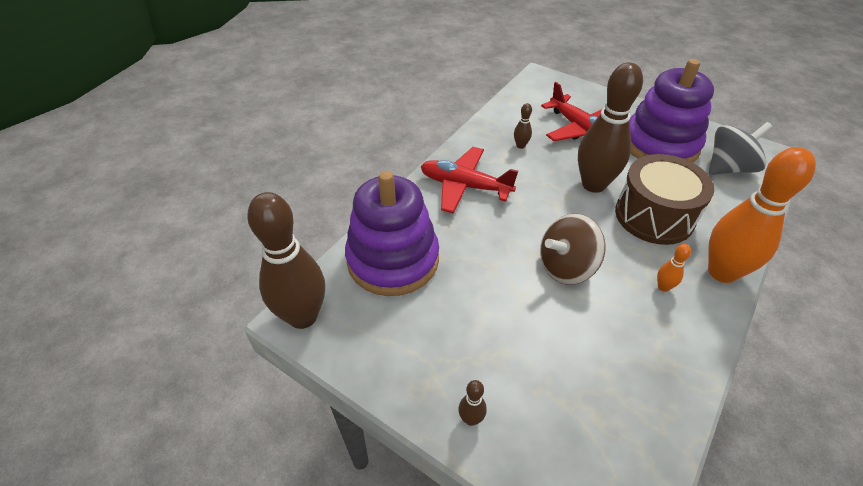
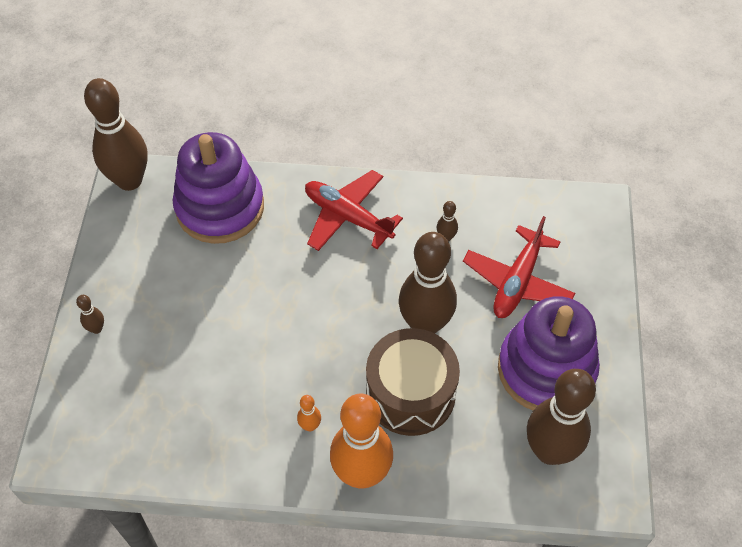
camera: 60 degrees right, 10 degrees up
red plane [421,147,518,214] -> red plane turned 45 degrees counterclockwise [305,170,403,251]
brown spinning top [540,213,606,285] -> none
grey spinning top [709,122,773,175] -> brown bowling pin [527,369,596,465]

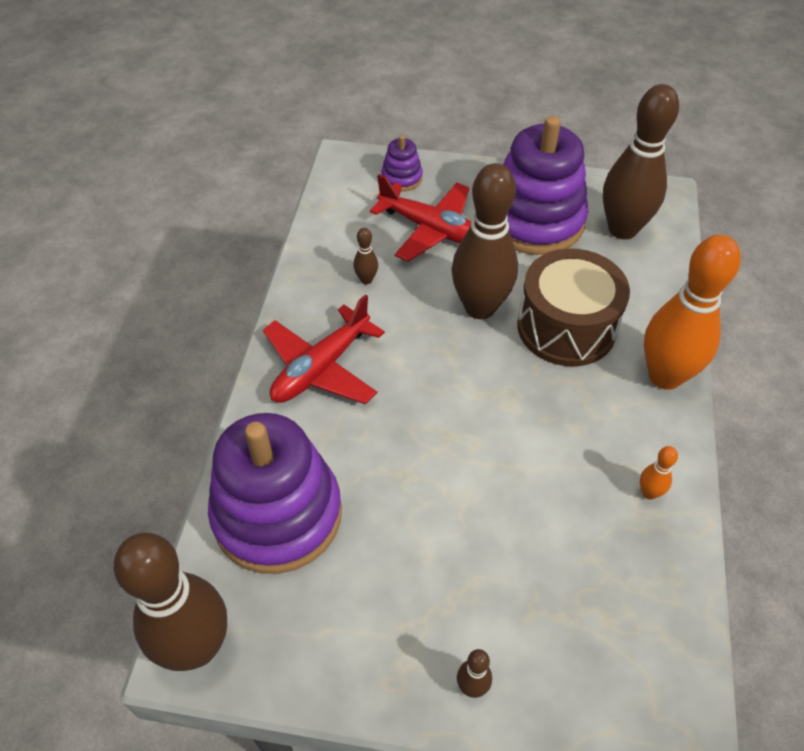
camera: 85 degrees left, 5 degrees down
orange bowling pin [297,395,321,431] -> orange bowling pin moved to [640,446,678,500]
none -> purple stacking toy [381,135,423,192]

